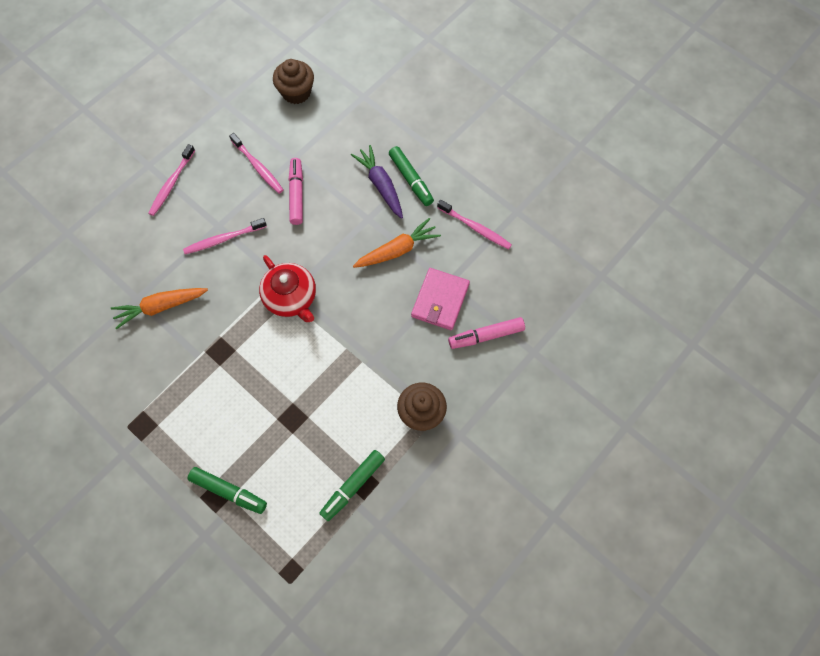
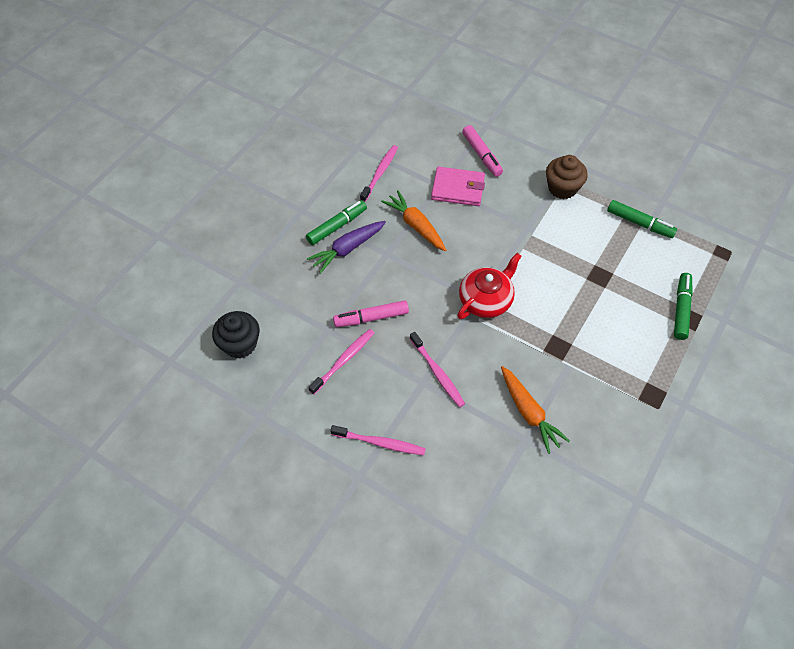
camera: 100 degrees left, 10 degrees down
brown cupcake [273,59,314,104] -> black cupcake [212,311,260,358]

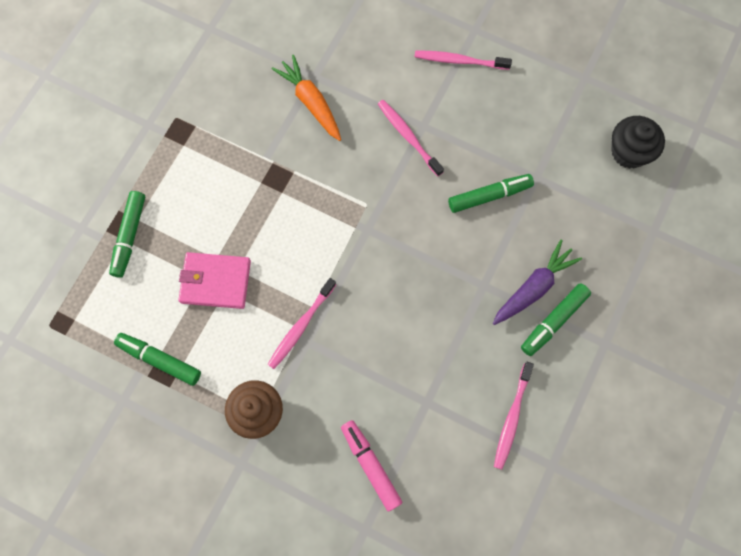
camera: 175 degrees right, 15 degrees up
pink toothbrush [308,329,374,395] -> pink toothbrush moved to [267,278,336,369]
pink marker [333,300,409,327] -> green marker [448,174,534,213]
orange carrot [381,190,446,251] -> none
pink wallet [431,167,485,206] -> pink wallet moved to [178,252,251,309]
red teapot [457,253,521,319] -> none

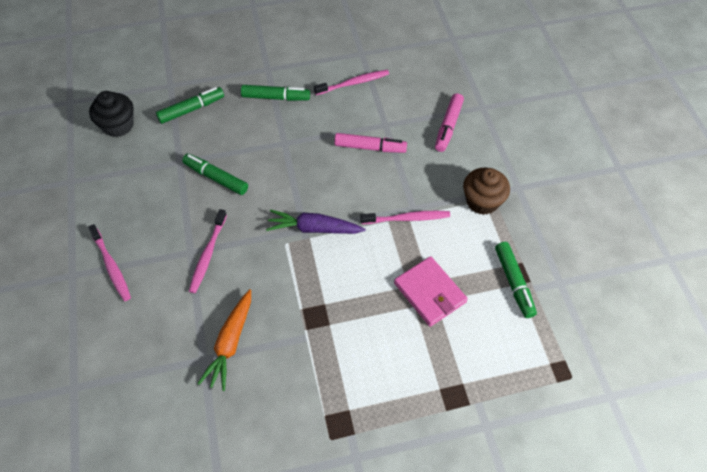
camera: 130 degrees left, 15 degrees down
green marker [109,191,145,278] -> green marker moved to [156,87,224,124]
purple carrot [493,240,582,325] -> purple carrot moved to [266,209,365,234]
none -> pink marker [334,133,407,153]

